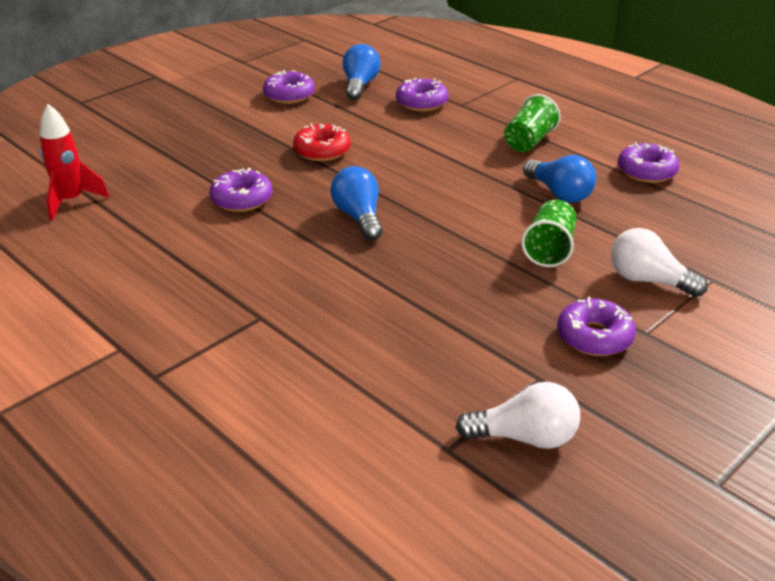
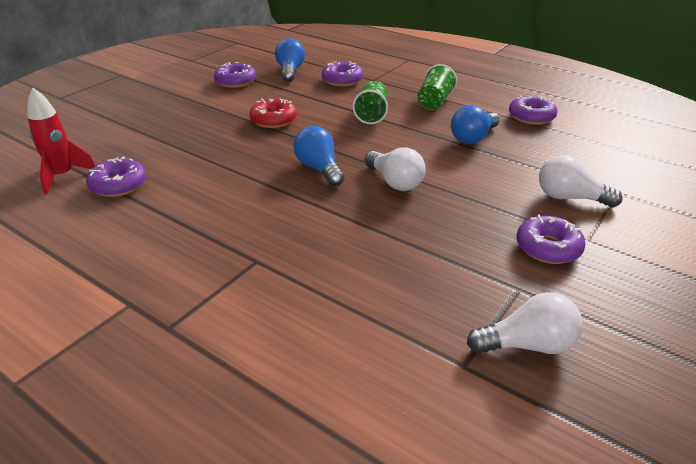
camera: 10 degrees left, 0 degrees up
purple donut [209,168,272,212] -> purple donut moved to [86,156,146,197]
green cup [521,200,576,267] -> green cup moved to [352,81,388,124]
blue light bulb [523,155,596,203] -> blue light bulb turned 90 degrees clockwise [451,105,500,144]
none -> white light bulb [365,147,426,191]

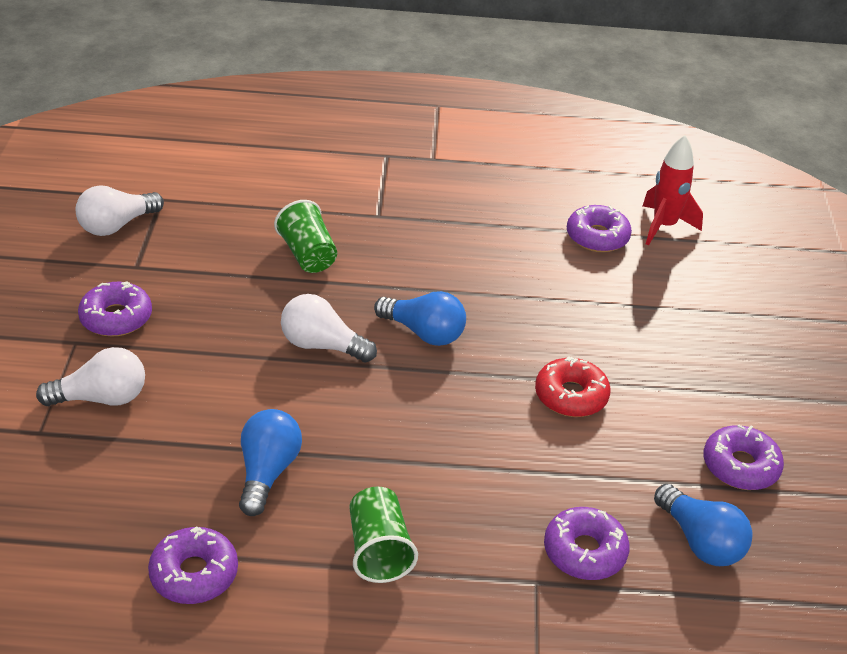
camera: 145 degrees right, 5 degrees up
green cup [352,81,388,124] -> green cup moved to [274,200,337,273]

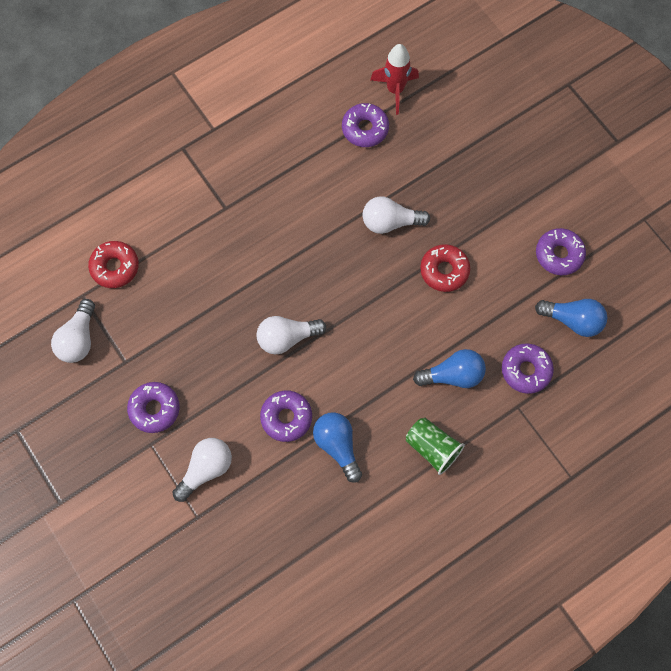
camera: 35 degrees left, 30 degrees up
purple donut [148,526,238,604] -> purple donut moved to [260,390,312,442]
green cup [274,200,337,273] -> none
blue light bulb [374,291,466,346] -> blue light bulb moved to [413,349,486,388]
none -> red donut [88,241,139,288]
none -> white light bulb [363,196,430,234]

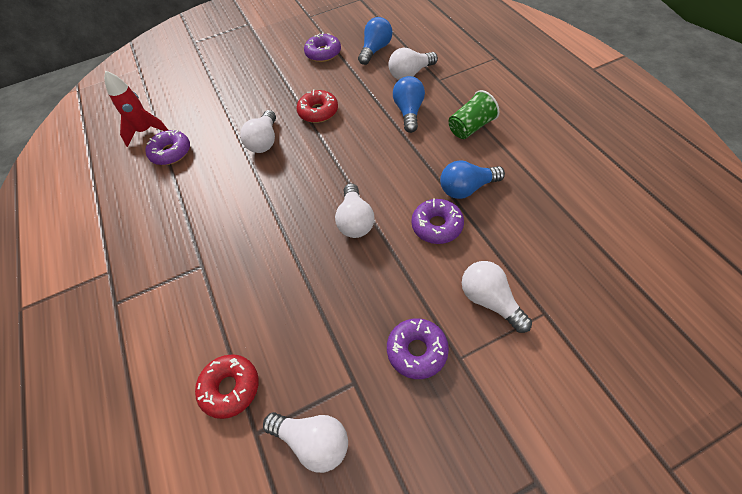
camera: 75 degrees left, 15 degrees down
purple donut [502,343,554,394] -> white light bulb [388,47,438,80]

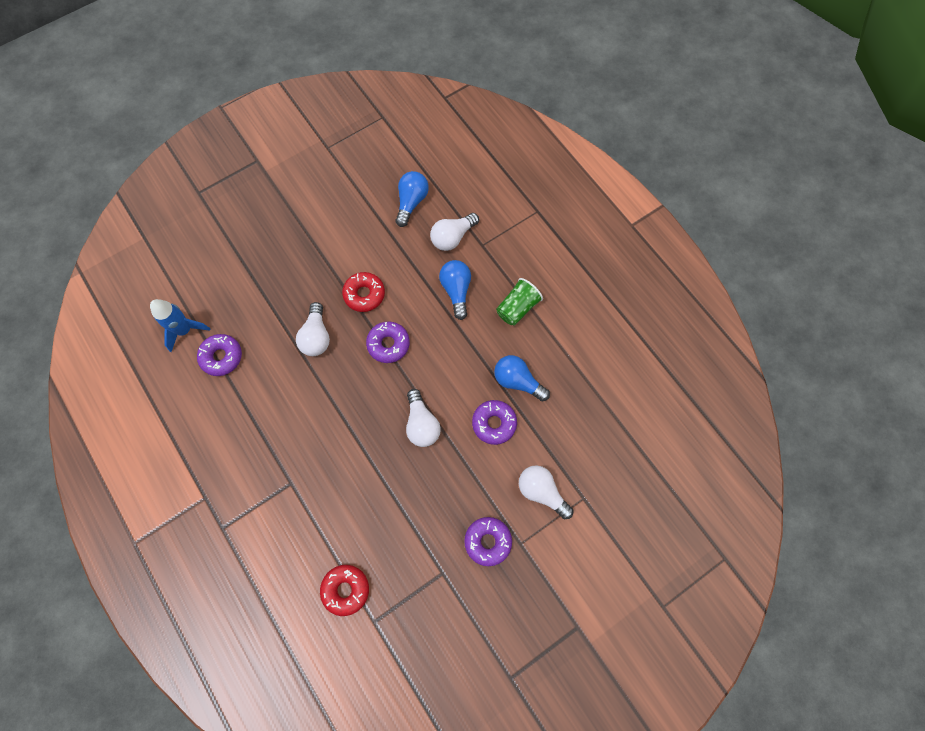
camera: 15 degrees left, 15 degrees up
red rocket [104,71,168,147] -> blue rocket [150,299,210,352]
white light bulb [263,412,348,473] -> none
purple donut [304,32,341,62] -> purple donut moved to [366,322,410,363]
blue light bulb [440,160,505,199] -> blue light bulb turned 60 degrees clockwise [494,355,550,401]

